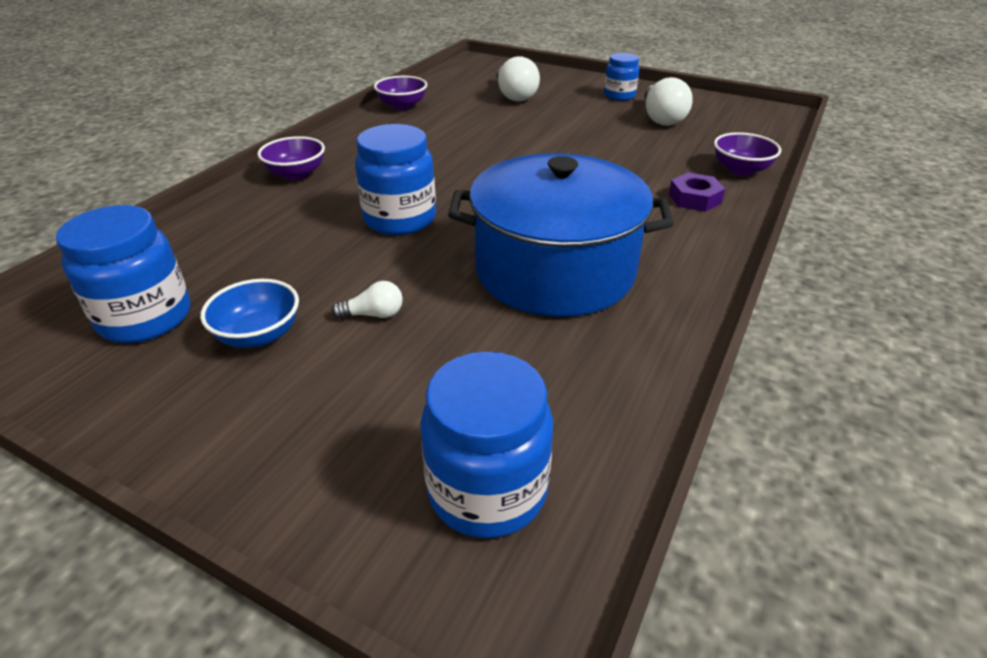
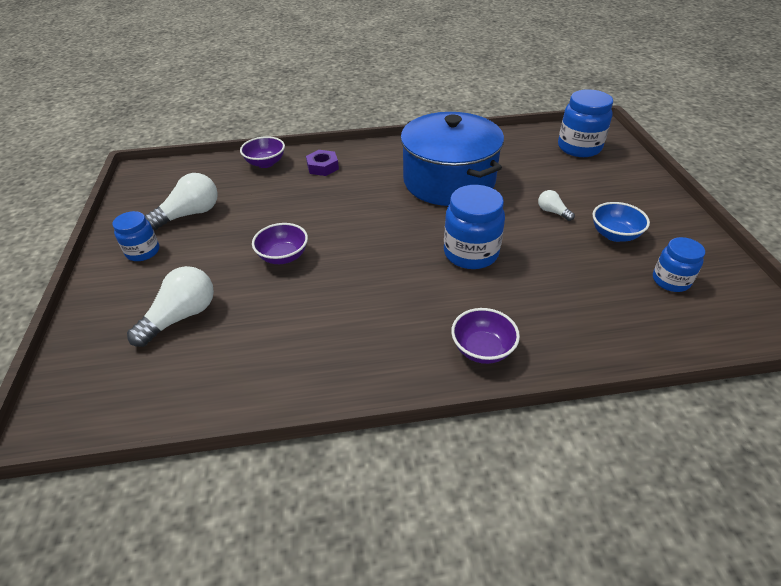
camera: 125 degrees left, 5 degrees up
blue jar [56,205,190,343] -> blue jar [653,237,705,292], size x0.62
purple bowl [374,76,427,110] -> purple bowl moved to [252,223,308,264]

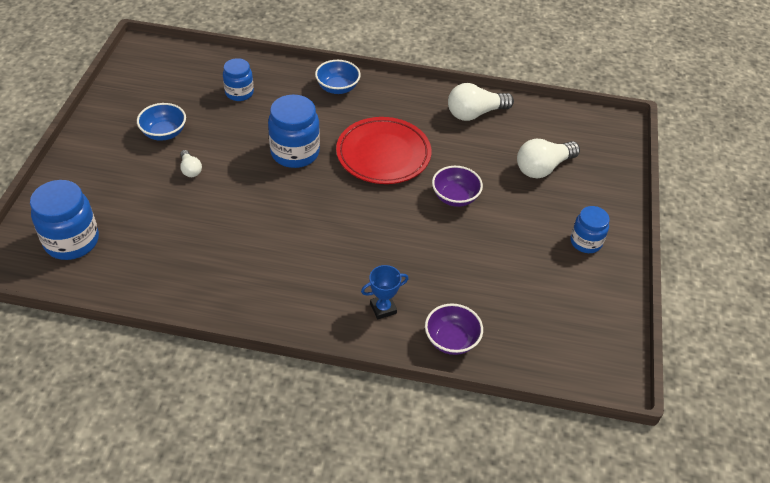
camera: 165 degrees left, 5 degrees up
white light bulb [145,173,218,230] -> white light bulb moved to [448,83,514,121]
purple nut [306,150,339,176] -> blue trophy [361,265,409,319]
blue pot [400,112,504,206] -> none
purple bowl [451,308,520,364] -> blue bowl [315,60,361,94]
blue jar [653,237,705,292] -> blue jar moved to [223,58,254,101]
none -> red plate [336,117,431,184]

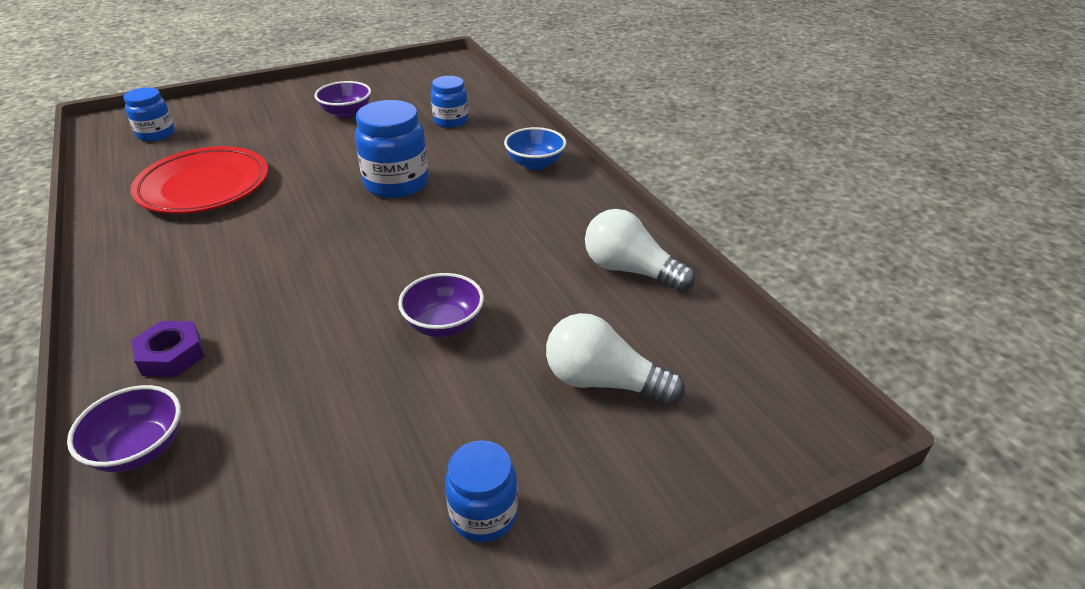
camera: 55 degrees right, 10 degrees down
blue jar [30,180,99,260] -> blue jar [123,87,175,142], size x0.62
blue bowl [137,103,186,141] -> purple bowl [314,81,371,118]
white light bulb [180,150,202,177] -> none
red plate [336,117,431,184] -> red plate moved to [131,146,268,214]
blue trophy [361,265,409,319] -> purple nut [132,321,205,377]

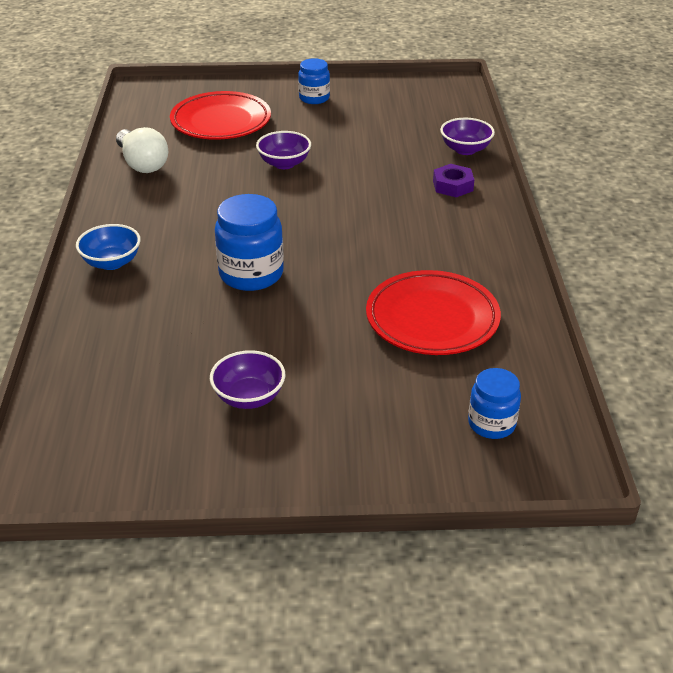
camera: 155 degrees left, 0 degrees up
blue jar [431,76,468,128] -> none
white light bulb [546,313,685,405] -> red plate [170,91,271,140]

